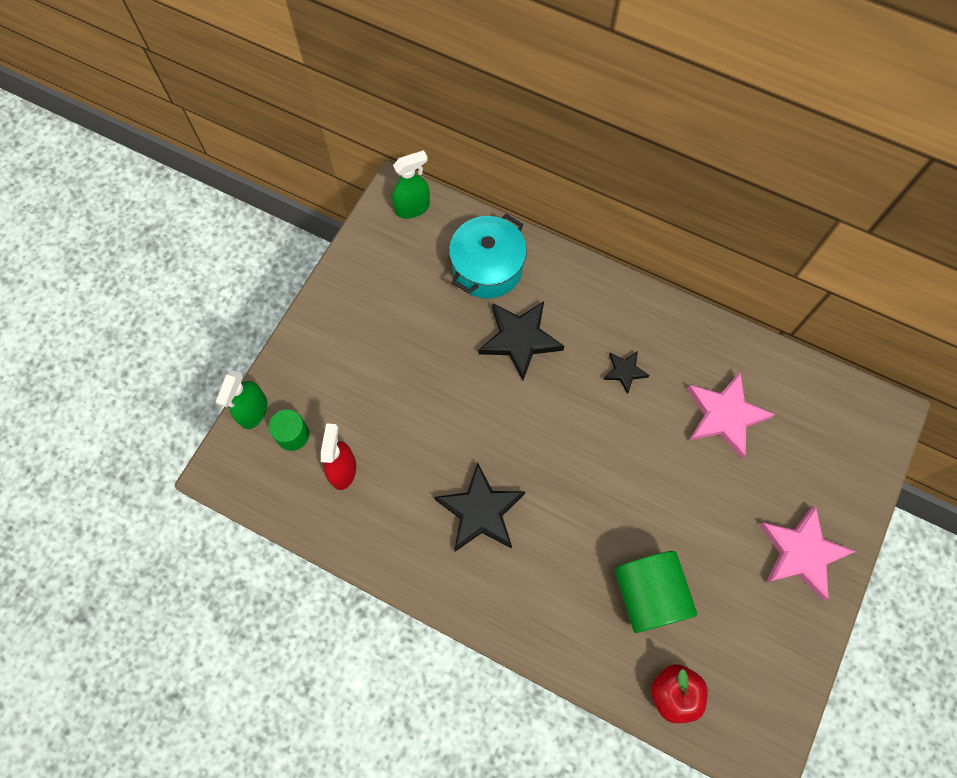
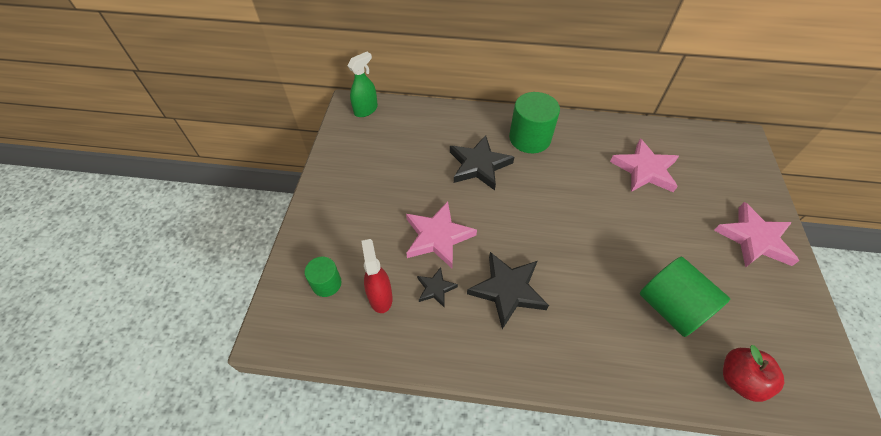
camera: 20 degrees left, 15 degrees down
green spray bottle [216,370,267,429] -> none
turquoise pot [449,214,527,299] -> none
black star [603,351,650,394] -> black star moved to [417,267,458,308]
none -> pink star [406,201,477,268]
none -> green cylinder [509,92,560,153]

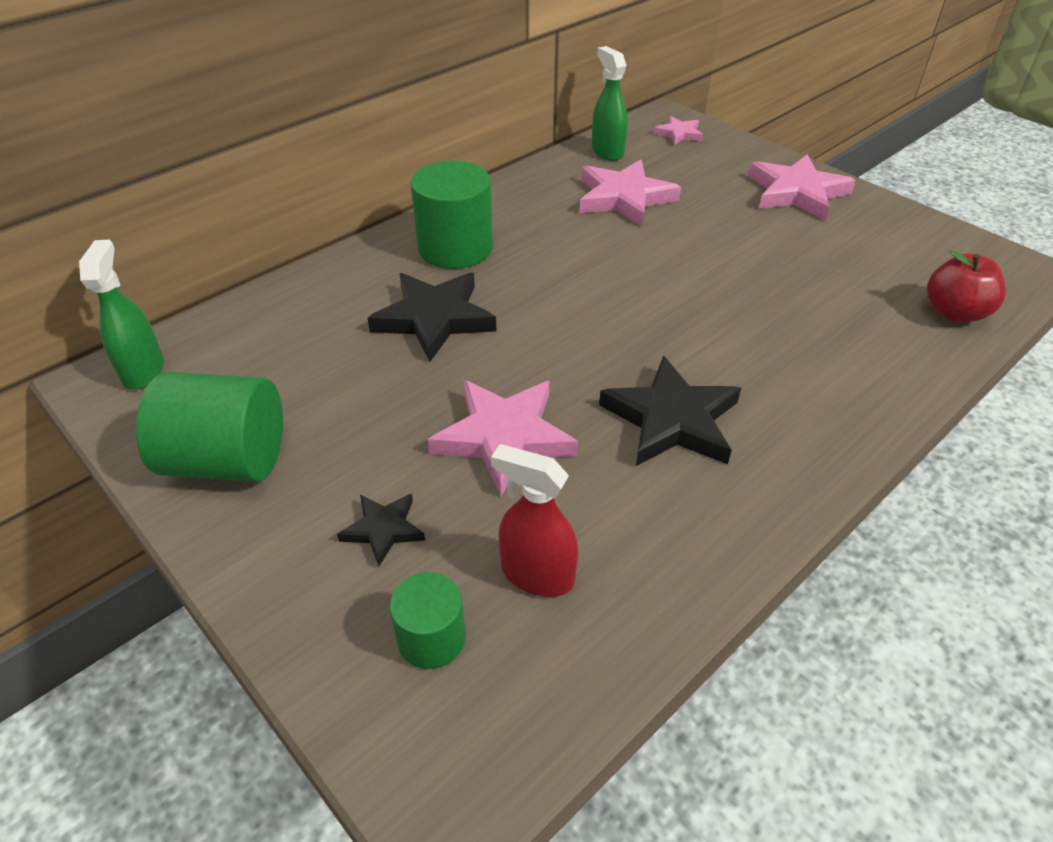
camera: 50 degrees left, 10 degrees down
black star [417,267,458,308] -> black star moved to [337,494,425,567]
green cylinder [640,256,730,337] -> green cylinder moved to [136,372,283,482]
none -> green spray bottle [592,46,628,161]
none -> pink star [654,116,703,145]

